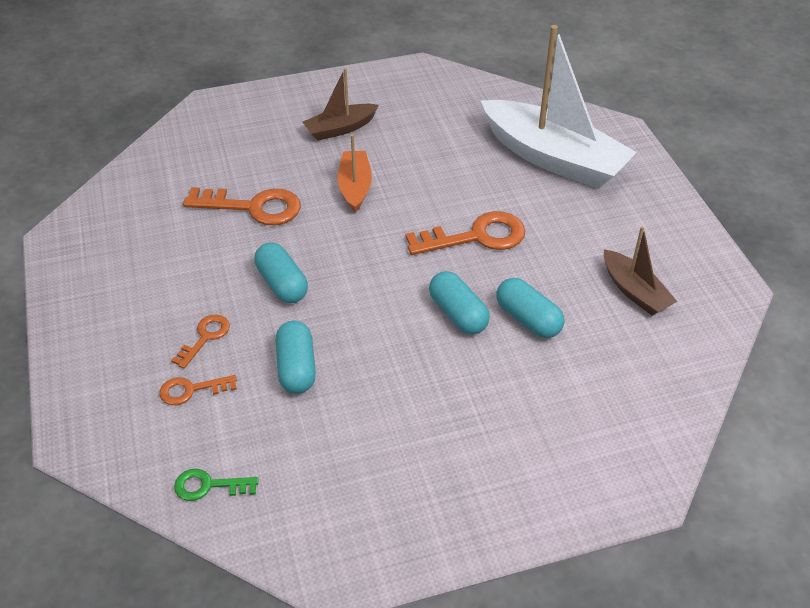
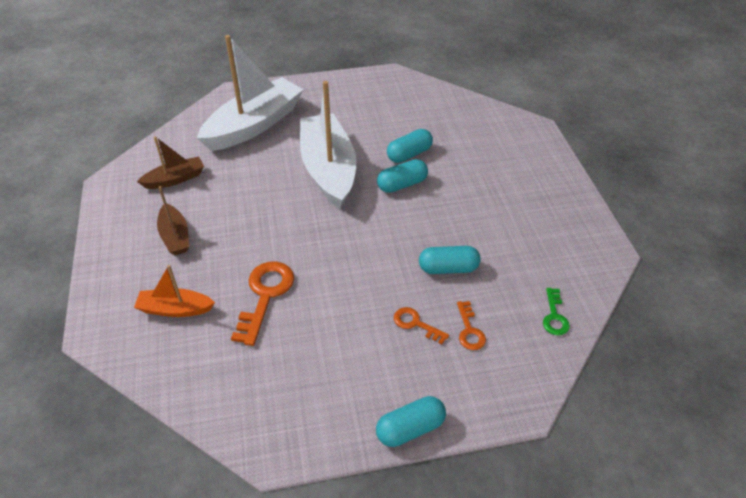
camera: 85 degrees left, 0 degrees up
turquoise capsule [254,242,308,303] -> turquoise capsule moved to [376,396,446,447]
orange boat [337,134,372,213] -> orange boat moved to [134,265,215,317]
orange key [406,211,525,255] -> white boat [300,81,357,209]
brown boat [604,226,678,315] -> brown boat moved to [137,136,204,189]

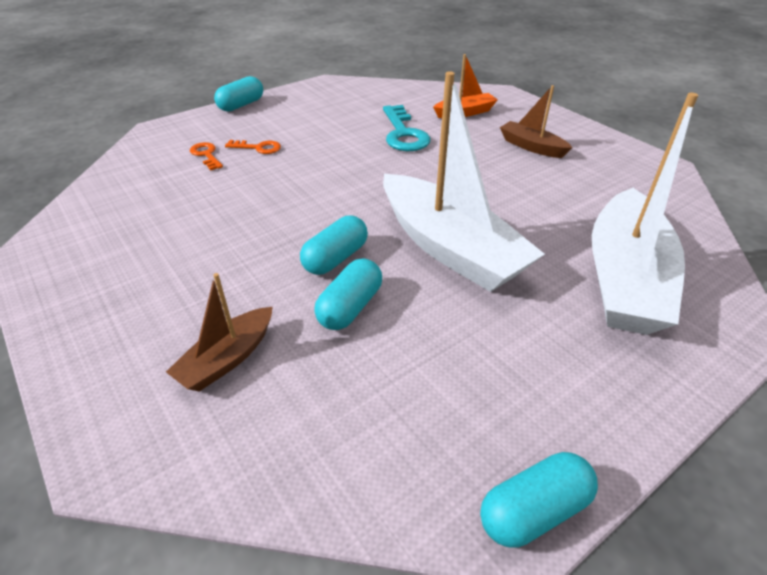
camera: 155 degrees right, 5 degrees down
brown boat [137,136,204,189] -> brown boat moved to [166,273,272,392]
orange key [231,262,294,346] -> turquoise key [383,105,430,151]
turquoise capsule [419,246,481,274] -> turquoise capsule moved to [480,452,598,548]
green key [543,288,570,335] -> none

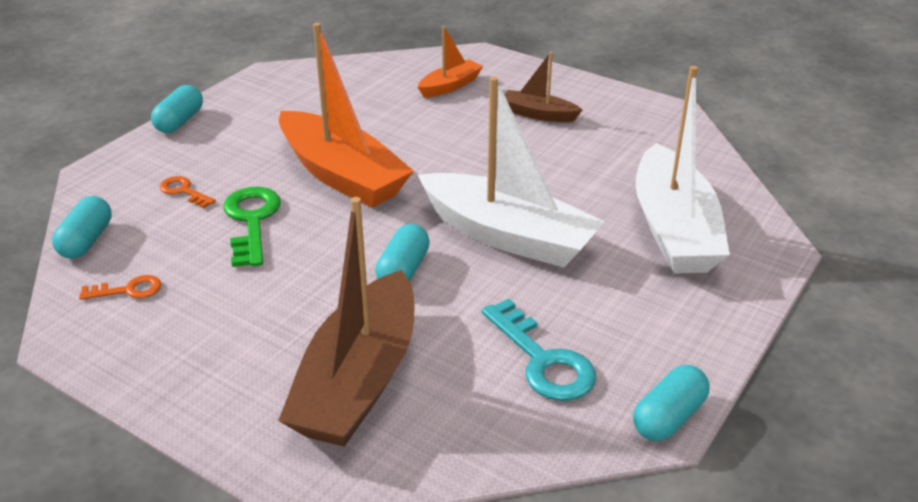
camera: 20 degrees left, 5 degrees down
brown boat [166,273,272,392] -> brown boat [278,197,414,447], size x2.03
orange key [225,140,281,154] -> orange key moved to [79,275,162,300]
turquoise capsule [314,258,382,330] -> turquoise capsule moved to [52,196,112,259]
turquoise key [383,105,430,151] -> turquoise key moved to [482,299,596,401]
none -> green key [223,187,281,267]
none -> orange boat [279,23,414,208]

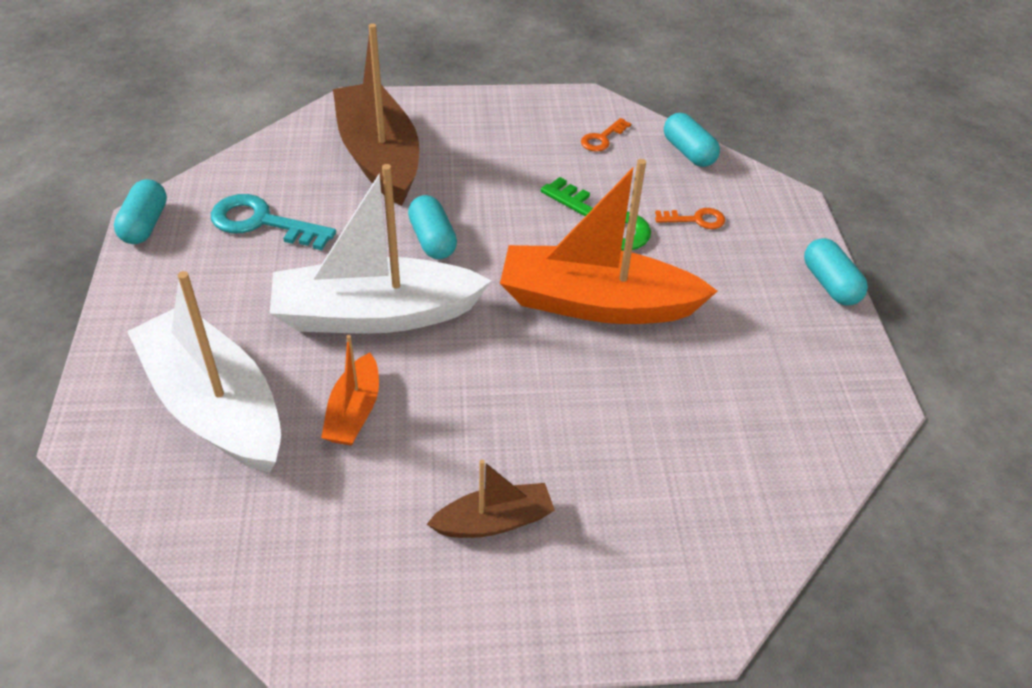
camera: 140 degrees right, 10 degrees up
orange boat [418,26,483,98] -> orange boat moved to [321,335,379,446]

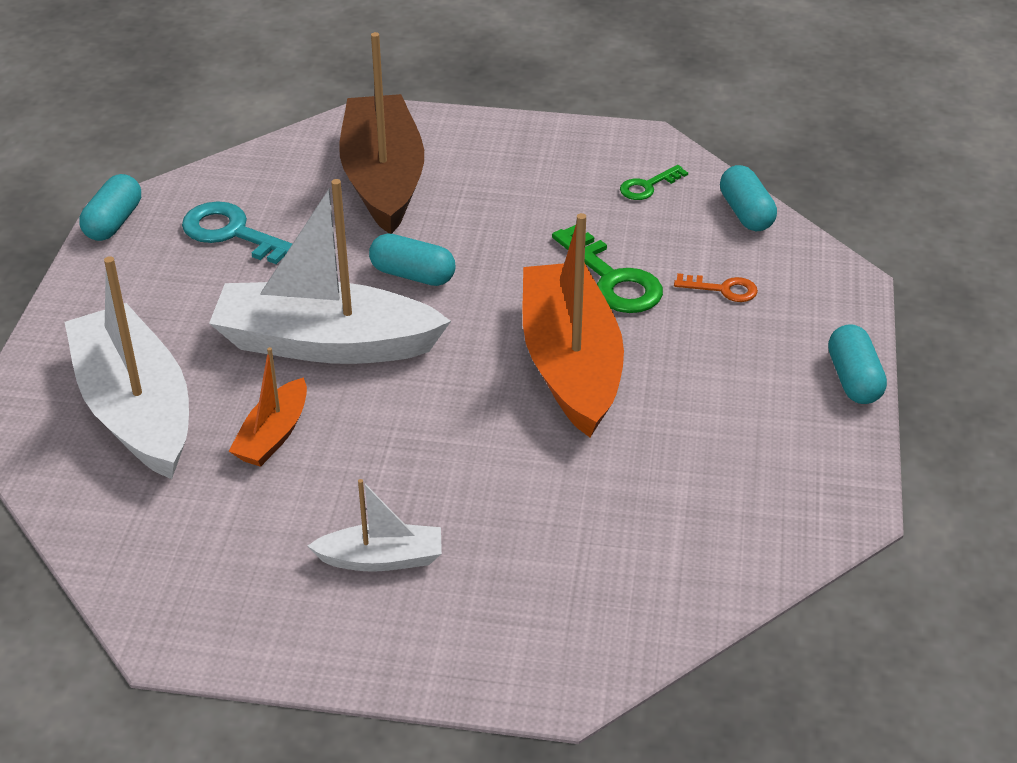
camera: 15 degrees right, 5 degrees down
turquoise capsule [408,195,457,259] -> turquoise capsule turned 60 degrees counterclockwise [369,233,456,286]
brown boat [427,460,555,538] -> white boat [308,479,442,572]
orange boat [500,159,718,324] -> orange boat turned 60 degrees clockwise [522,213,624,438]
orange key [581,118,631,152] -> green key [620,165,688,200]

